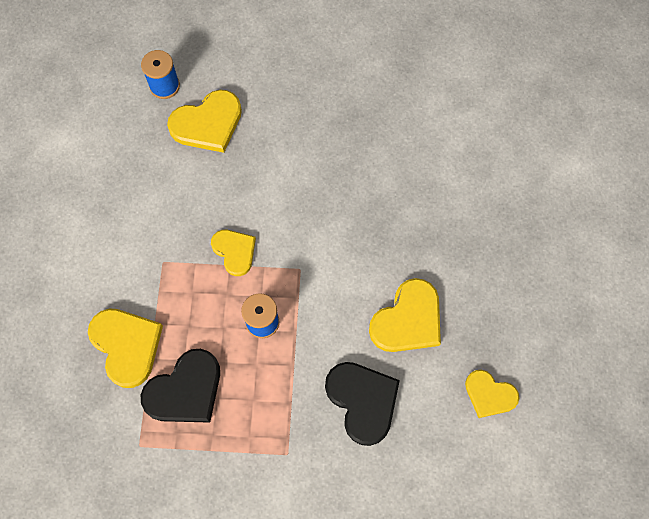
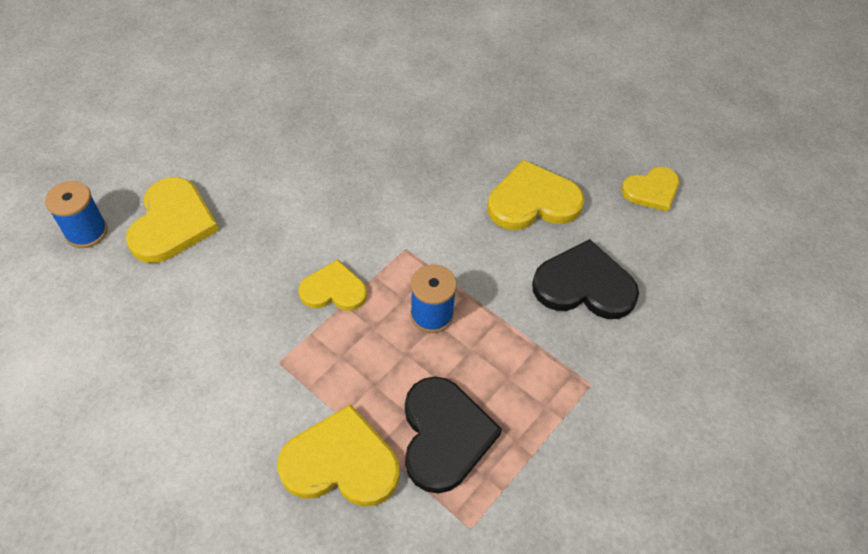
camera: 55 degrees left, 15 degrees down
yellow heart [369,278,441,352] -> yellow heart turned 90 degrees counterclockwise [487,160,584,230]

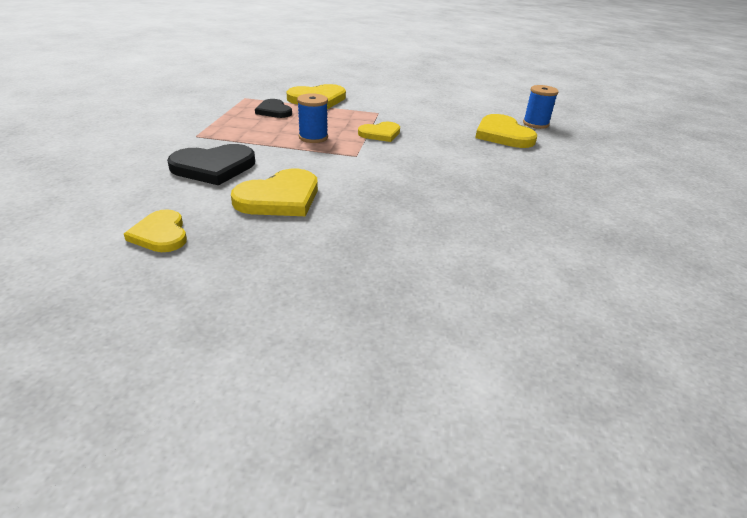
camera: 150 degrees right, 20 degrees down
black heart [405,376,502,493] -> black heart [255,99,292,118], size x0.64
yellow heart [621,167,679,212] -> yellow heart turned 60 degrees counterclockwise [124,209,187,252]

